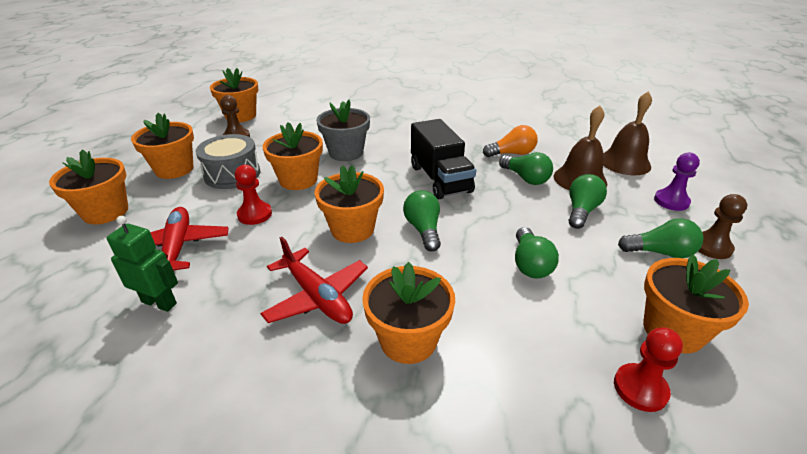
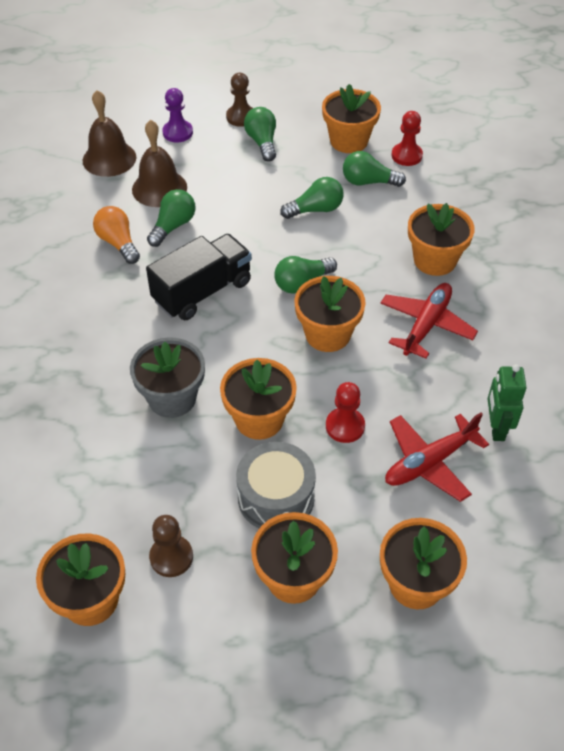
camera: 110 degrees left, 15 degrees up
green light bulb [569,174,607,229] -> green light bulb moved to [343,151,406,187]

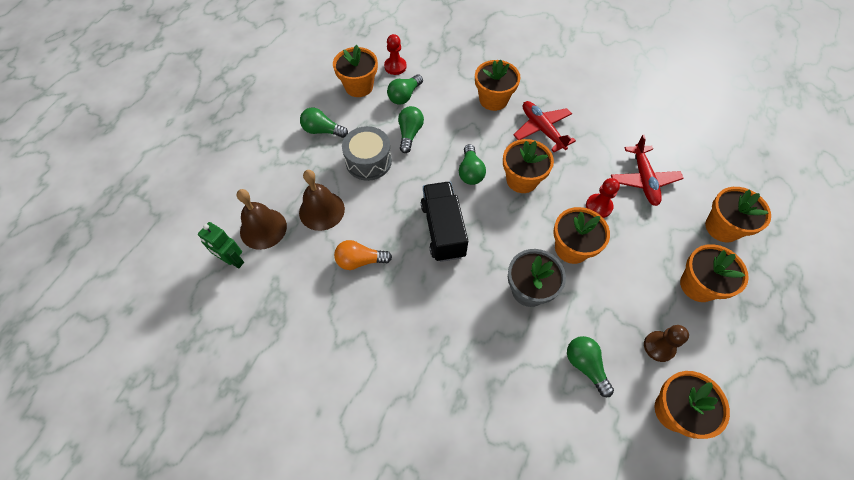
camera: 60 degrees left, 10 degrees up
green light bulb [147,189,196,247] -> green light bulb moved to [567,336,614,397]
purple pawn [162,88,193,142] -> none
brown pawn [226,73,253,127] -> none
grey drum [236,442,316,528] -> grey drum moved to [342,126,392,181]
green robot [488,364,527,441] -> green robot moved to [198,222,244,268]

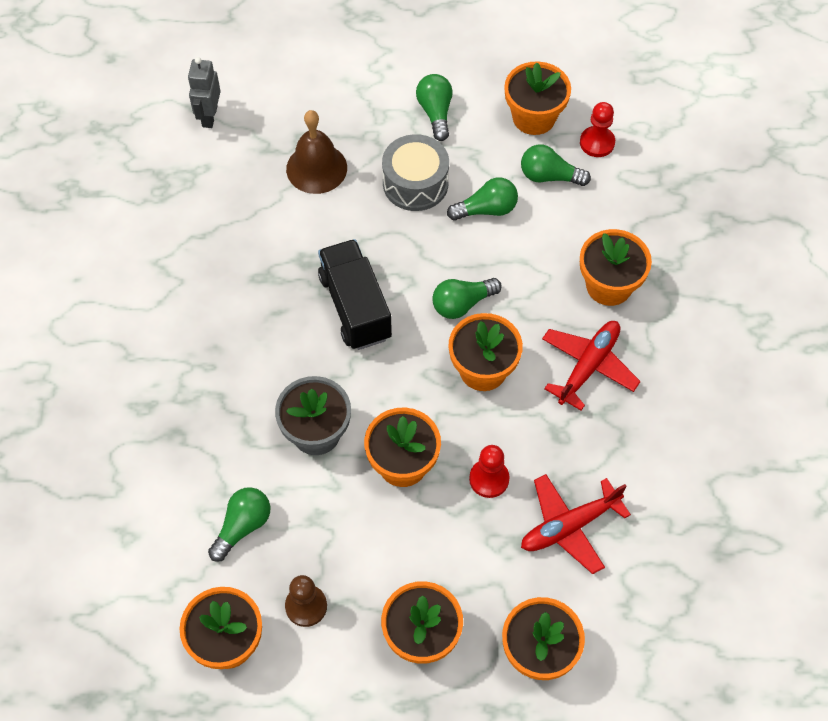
camera: 65 degrees right, 0 degrees up
green robot [198,222,244,268] -> grey robot [188,57,221,128]
brown bell [237,189,287,250] -> none
orange light bulb [334,240,392,270] -> none
black truck [421,182,468,262] -> black truck turned 75 degrees counterclockwise [318,239,392,350]

